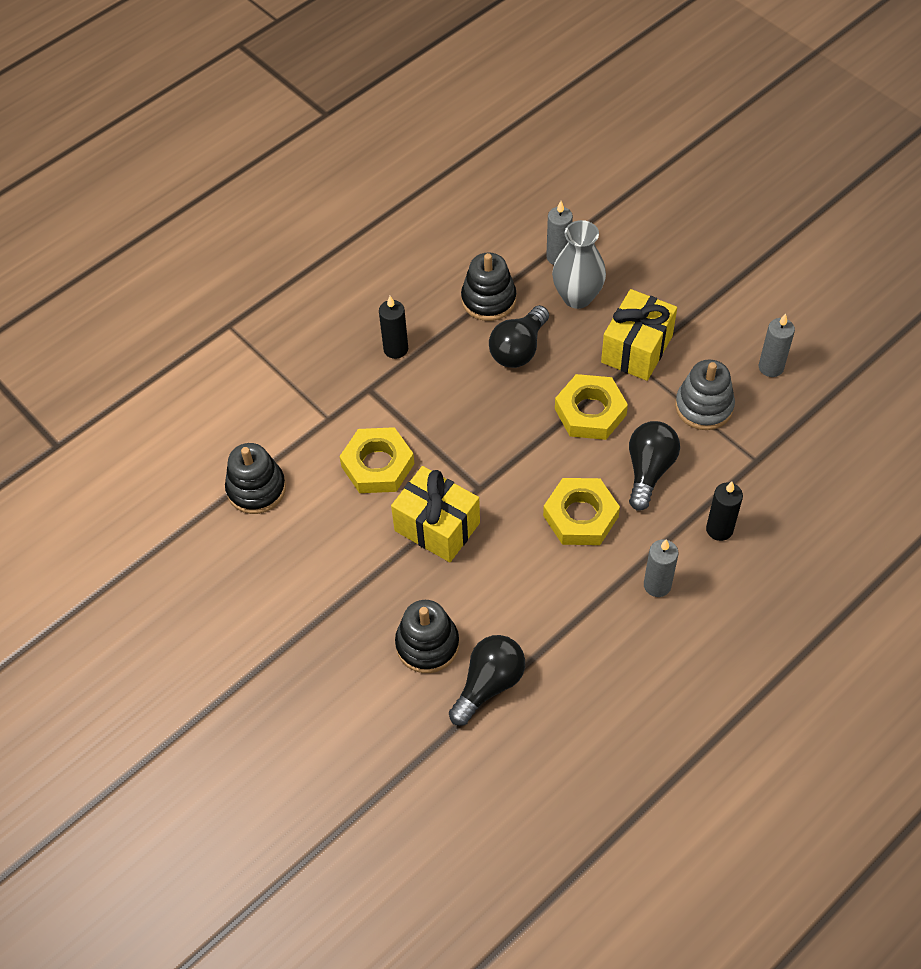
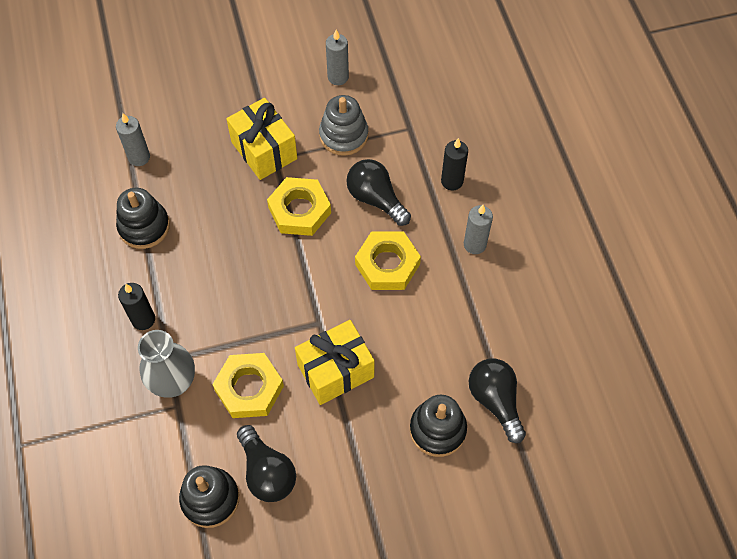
camera: 65 degrees left, 5 degrees up
black light bulb [489,305,549,368] -> black light bulb moved to [237,425,296,502]
grey vase [552,220,606,309] -> grey vase moved to [138,330,195,398]

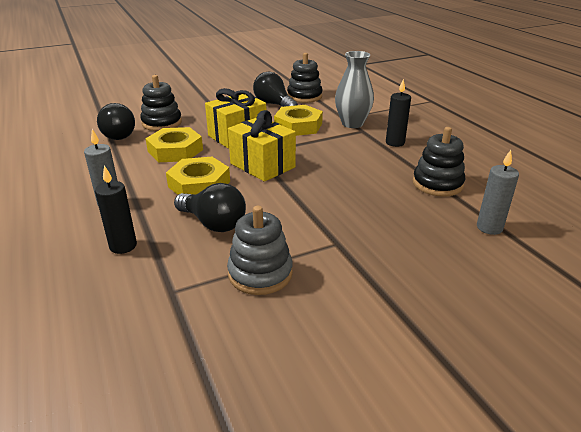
camera: 170 degrees right, 30 degrees down
yellow gift [226,98,297,180] -> yellow gift moved to [228,110,296,182]
yellow nut [267,177,331,236] -> yellow nut moved to [145,127,203,162]
grey candle [326,30,349,85] -> none

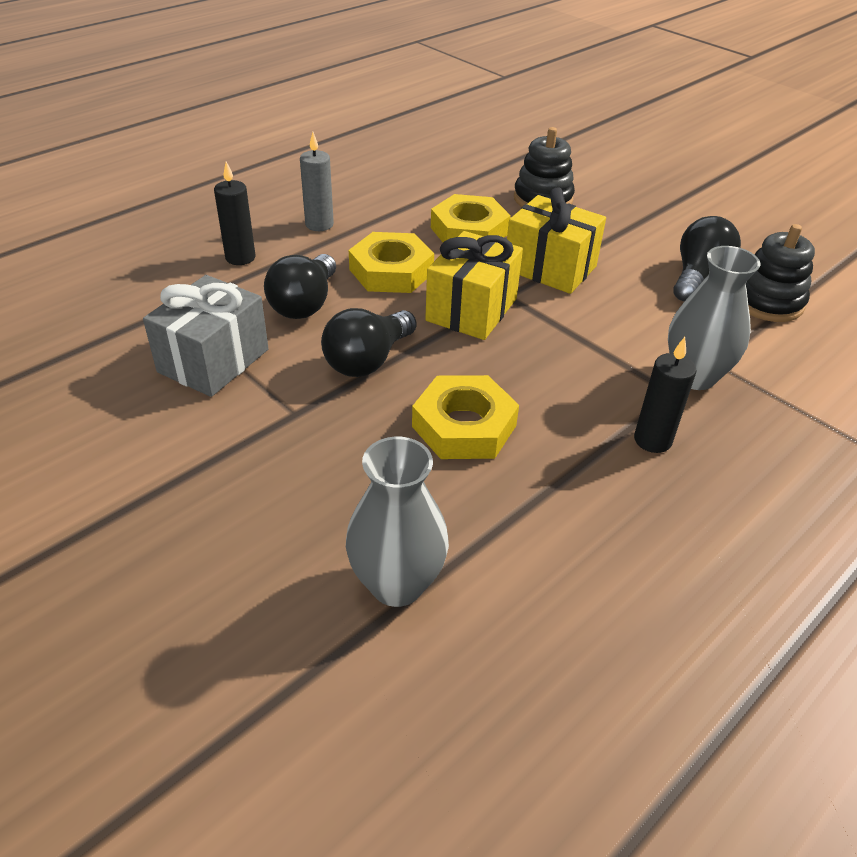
camera: 70 degrees right, 10 degrees up
black light bulb [97,103,135,140] -> black light bulb moved to [321,308,417,377]
grey stacking toy [227,206,293,295] -> grey gift [143,275,269,397]
yellow nut [274,105,323,136] -> yellow nut moved to [412,375,519,459]
black stacking toy [413,127,465,197] -> none
grey candle [477,150,519,235] -> grey vase [346,437,449,607]

